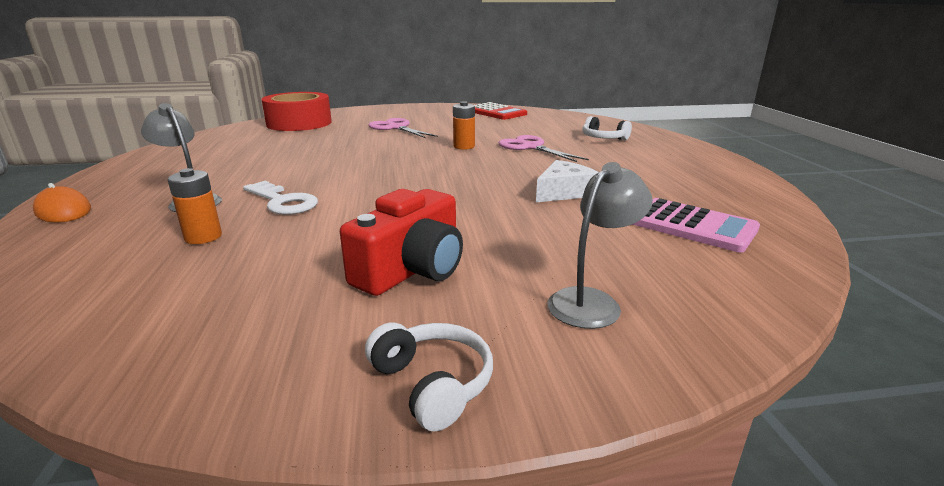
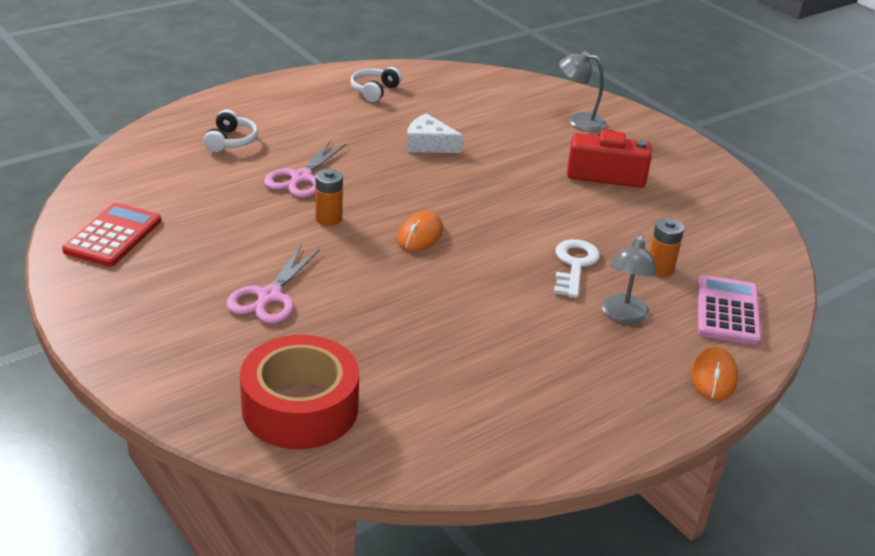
camera: 120 degrees left, 10 degrees up
white headphones [365,323,493,432] -> white headphones moved to [350,67,402,102]
pink calculator [632,198,760,252] -> pink calculator moved to [698,275,761,345]
none -> orange mouse [397,211,443,252]

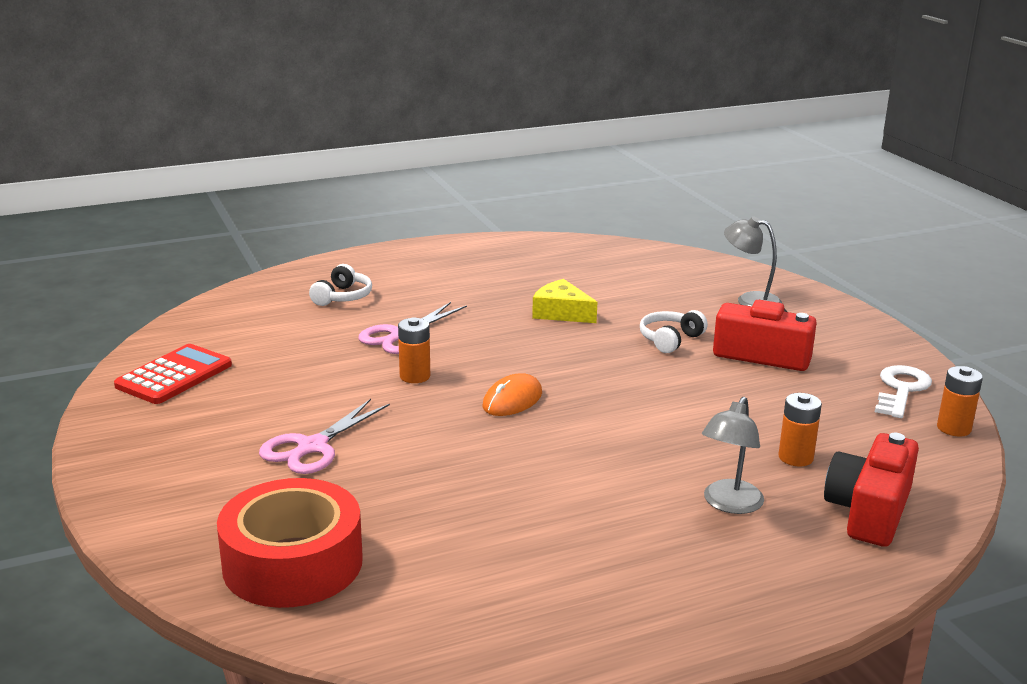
camera: 15 degrees right, 10 degrees down
white headphones [350,67,402,102] -> white headphones moved to [640,310,708,353]
white cheese [406,113,463,153] -> yellow cheese [532,279,597,323]
white key [554,239,600,298] -> white key moved to [875,365,932,418]
orange mouse [691,347,738,401] -> none
pink calculator [698,275,761,345] -> red camera [824,432,919,547]
none -> orange battery [937,366,983,437]

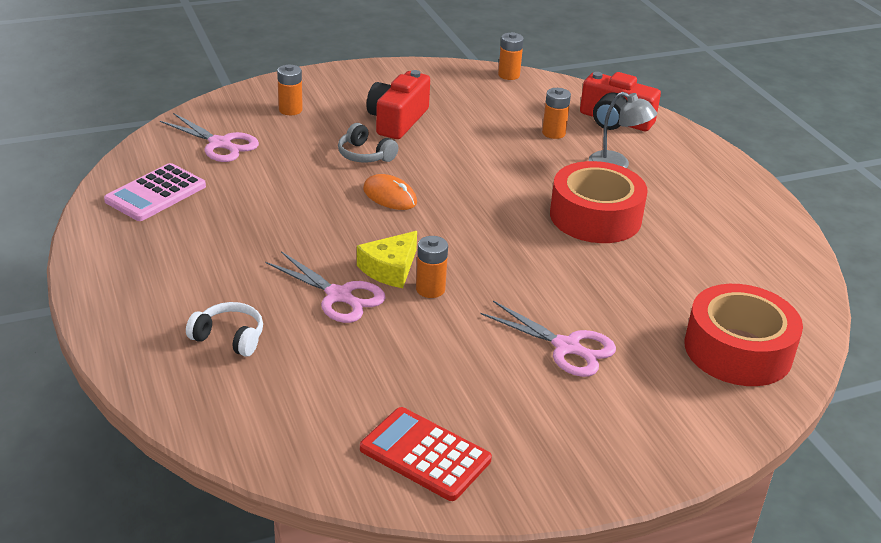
camera: 90 degrees left, 10 degrees up
orange mouse [483,373,542,416] -> orange mouse moved to [363,174,417,210]
yellow cheese [532,279,597,323] -> yellow cheese moved to [357,231,417,288]
white headphones [640,310,708,353] -> grey headphones [338,123,398,163]
grey lamp [724,216,782,306] -> orange battery [277,64,303,115]
white key [875,365,932,418] -> none
none -> pink calculator [104,163,206,221]
none -> pink scissors [160,113,259,162]
none -> red tape [550,161,647,243]

